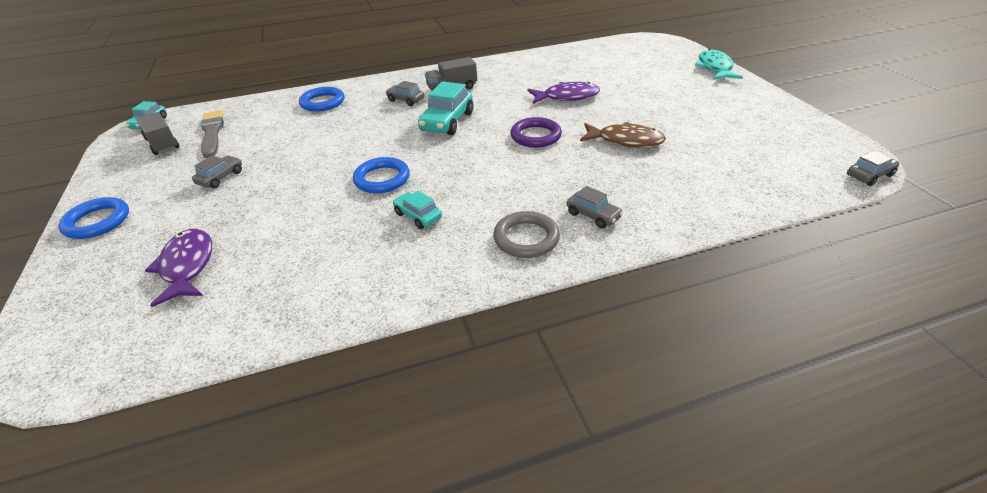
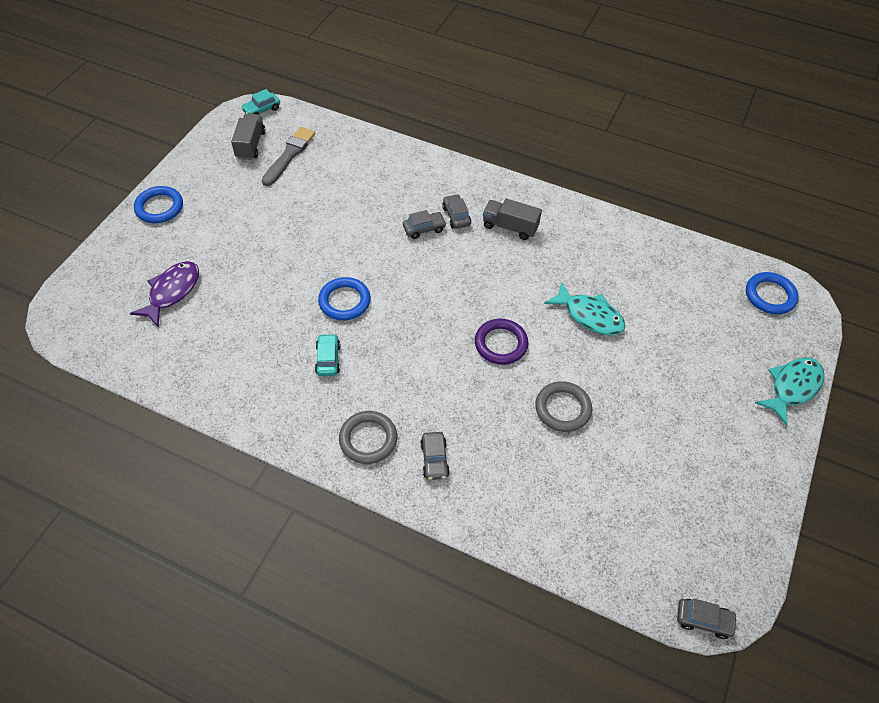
camera: 40 degrees right, 15 degrees up
grey car [192,155,242,188] -> grey car moved to [403,210,447,239]
blue ring [299,87,345,112] -> blue ring moved to [746,272,798,314]
turquoise car [418,81,474,135] -> none
purple fish [528,82,600,104] -> turquoise fish [544,282,625,336]
brown fish [580,122,666,148] -> grey ring [535,381,592,432]

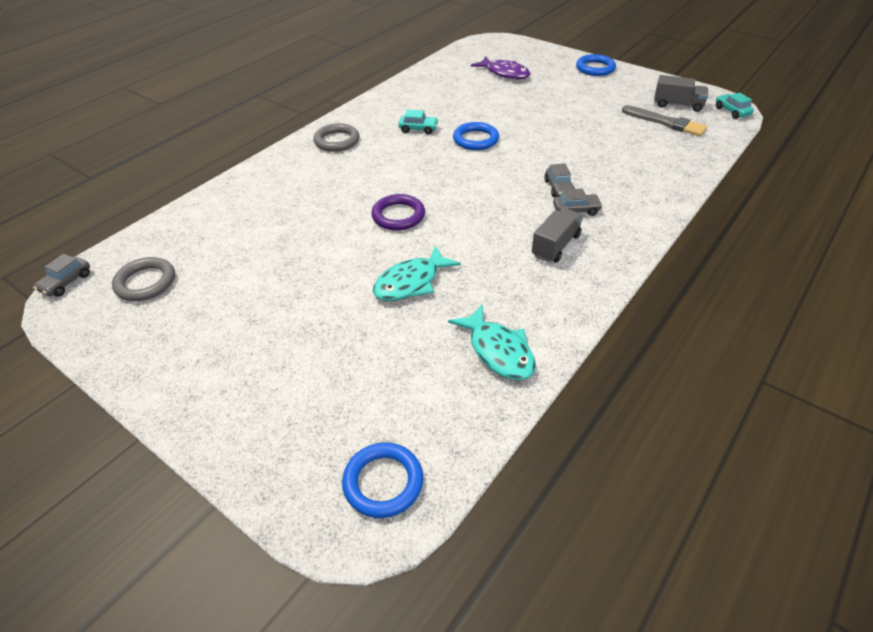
camera: 105 degrees right, 10 degrees down
grey car [420,432,450,480] -> none
grey ring [535,381,592,432] -> grey ring moved to [112,257,175,301]
turquoise fish [755,358,824,426] -> turquoise fish moved to [448,304,536,380]

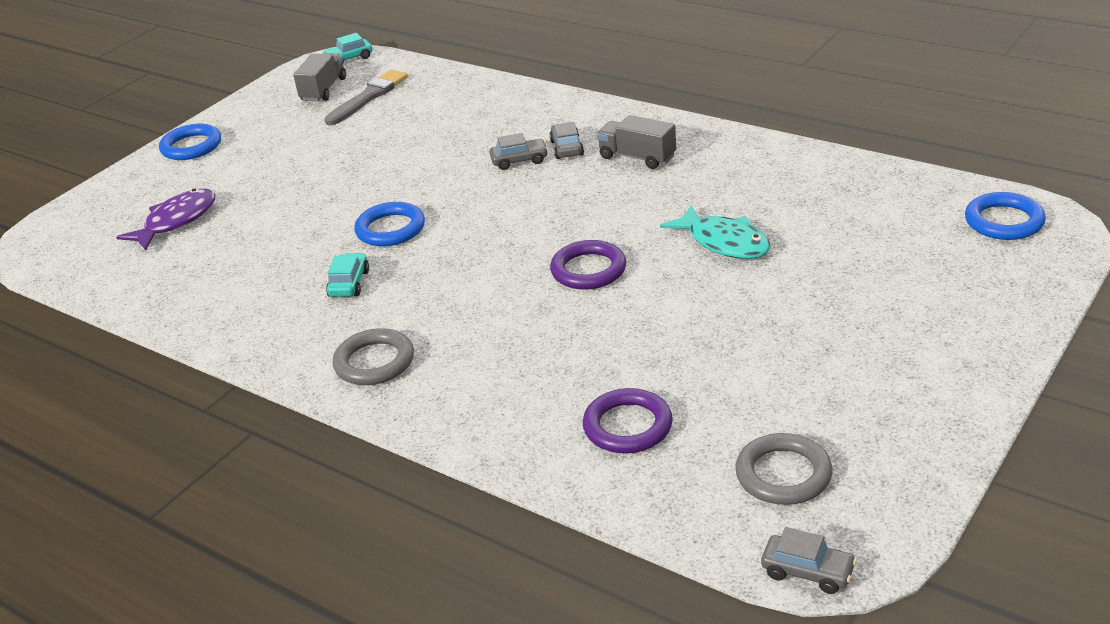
camera: 90 degrees left, 10 degrees down
turquoise fish [448,304,536,380] -> none
none -> purple ring [583,388,673,453]

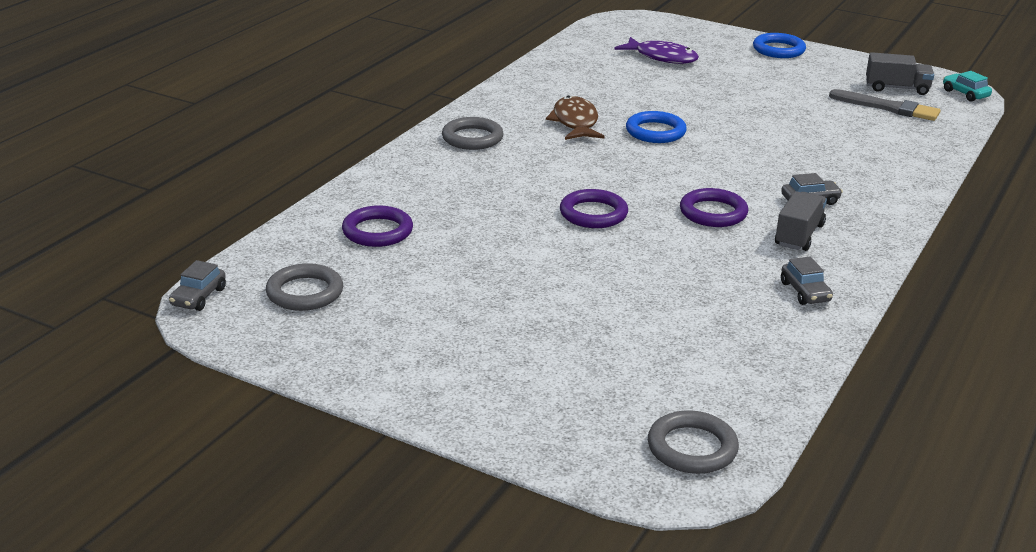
camera: 80 degrees right, 5 degrees down
turquoise car [326,253,369,297] -> brown fish [546,96,605,140]
grey car [490,133,548,170] -> grey car moved to [781,257,833,305]
turquoise fish [660,205,771,259] -> none
blue ring [965,192,1046,240] -> grey ring [648,410,739,474]
none -> purple ring [680,188,748,227]

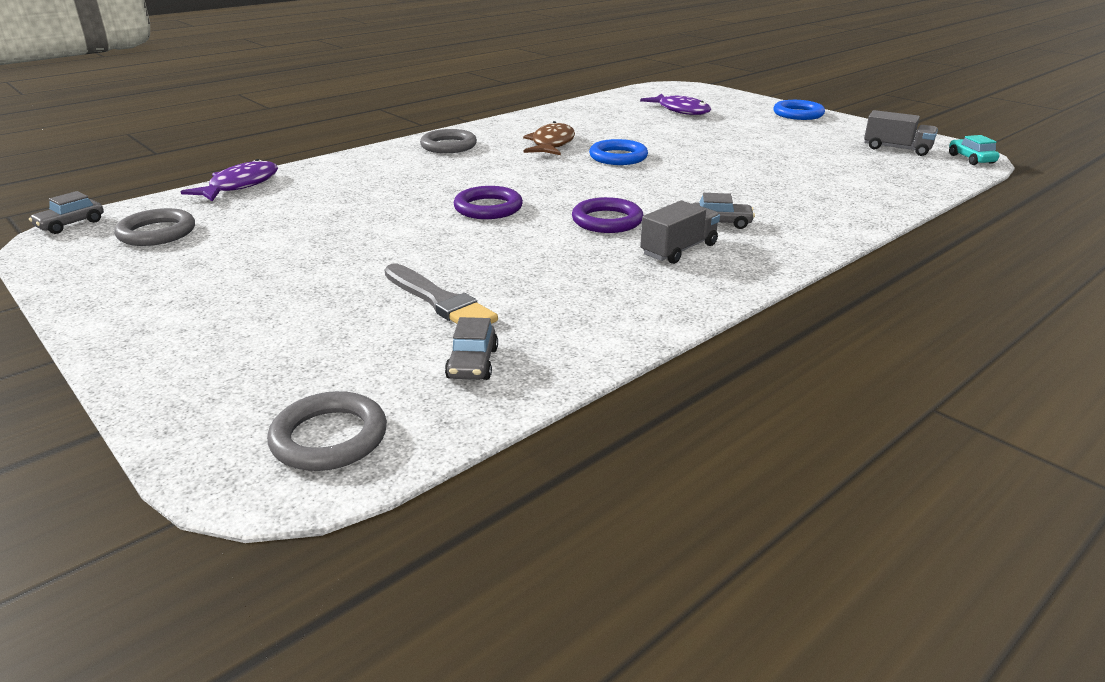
camera: 20 degrees right, 0 degrees up
purple ring [342,205,413,247] -> none
grey car [781,257,833,305] -> grey car moved to [445,317,498,380]
grey brush [829,89,940,121] -> grey brush moved to [384,263,498,324]
none -> purple fish [181,159,278,201]

